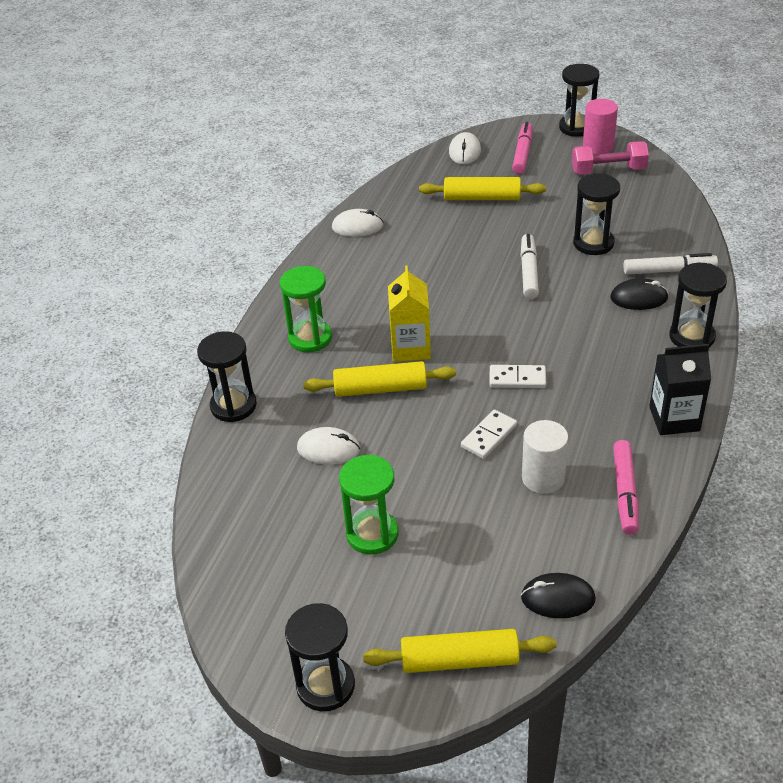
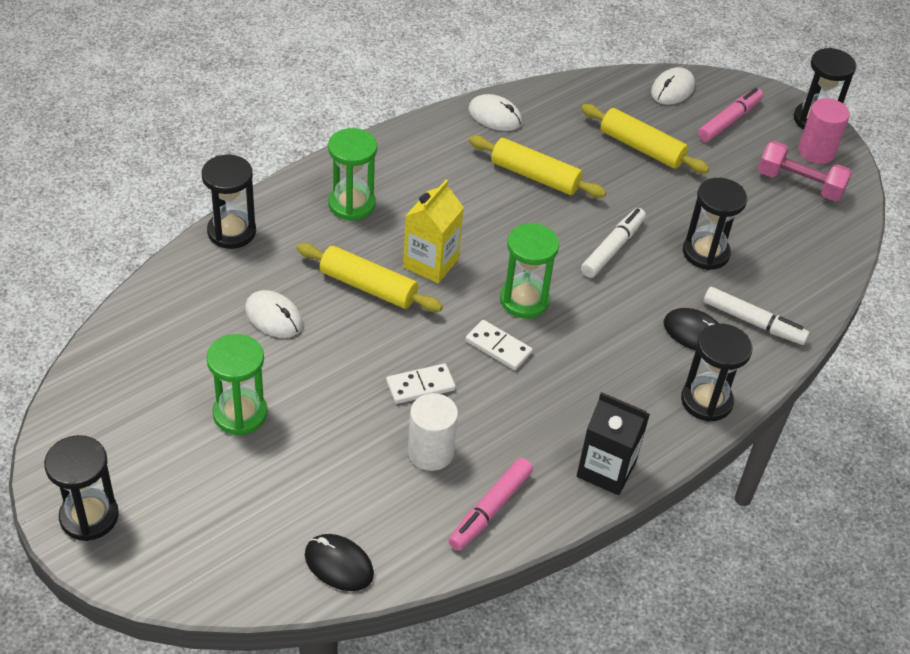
camera: 25 degrees right, 5 degrees up
yellow rolling pin [363,629,557,673] -> yellow rolling pin moved to [469,136,606,198]
none -> green hourglass [500,223,559,318]

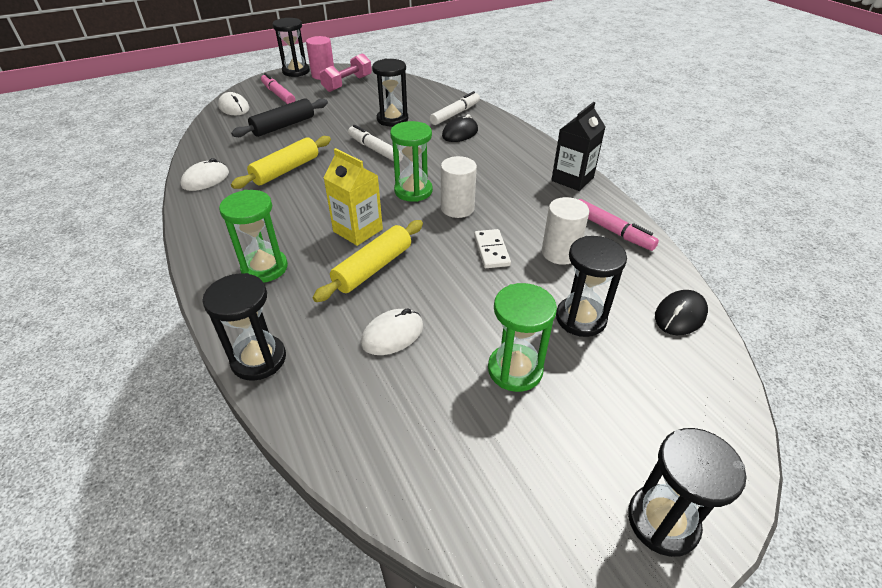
camera: 75 degrees left, 5 degrees down
white domino [466,320,533,370] -> white cylinder [441,156,477,218]
yellow rolling pin [581,104,709,173] -> black rolling pin [231,98,328,137]
black hourglass [681,324,752,422] -> black hourglass moved to [556,236,627,337]

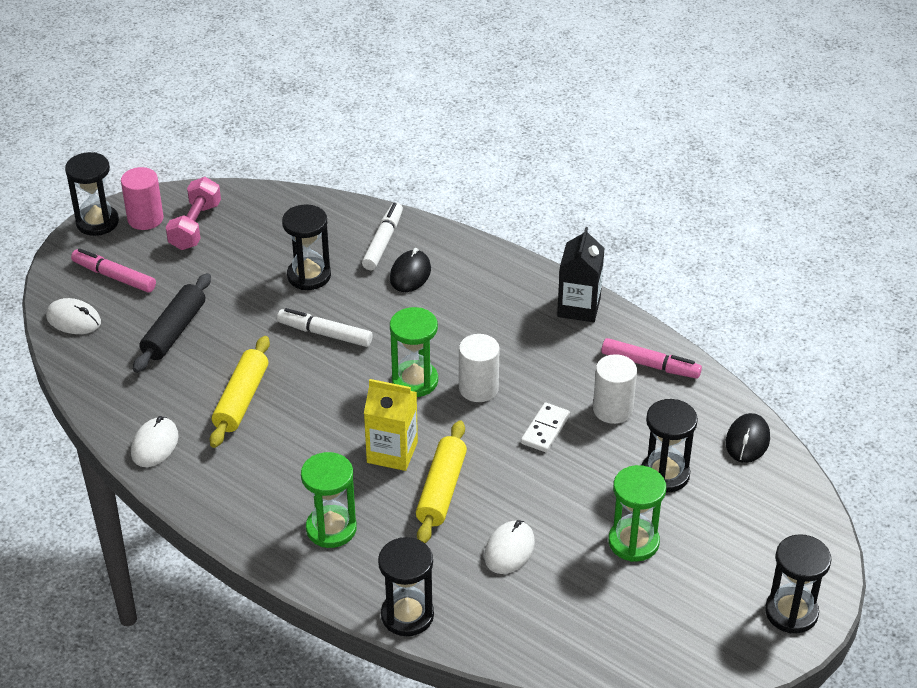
camera: 25 degrees left, 0 degrees up
white domino [474,229,511,268] -> white domino turned 60 degrees clockwise [521,403,570,452]

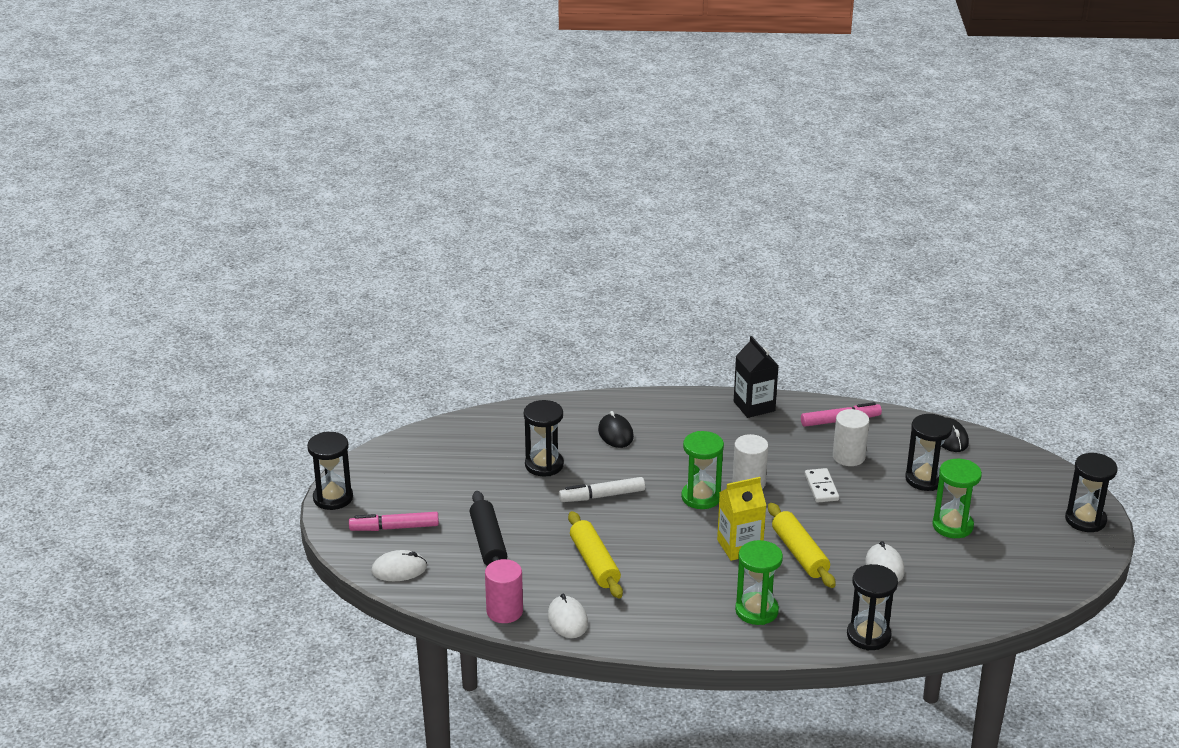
camera: 35 degrees left, 10 degrees down
pink cylinder [121,167,163,230] -> pink cylinder moved to [485,559,523,623]
pink dumbbell [166,177,221,250] -> none
white marker [362,202,403,270] -> none

